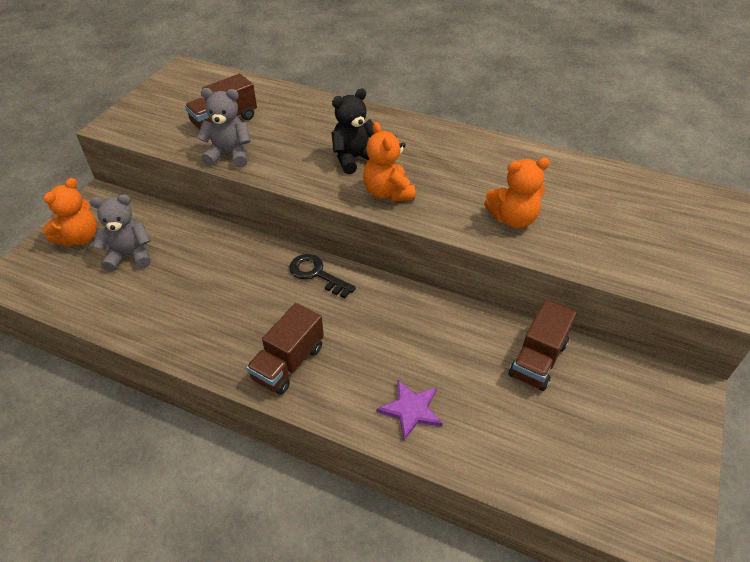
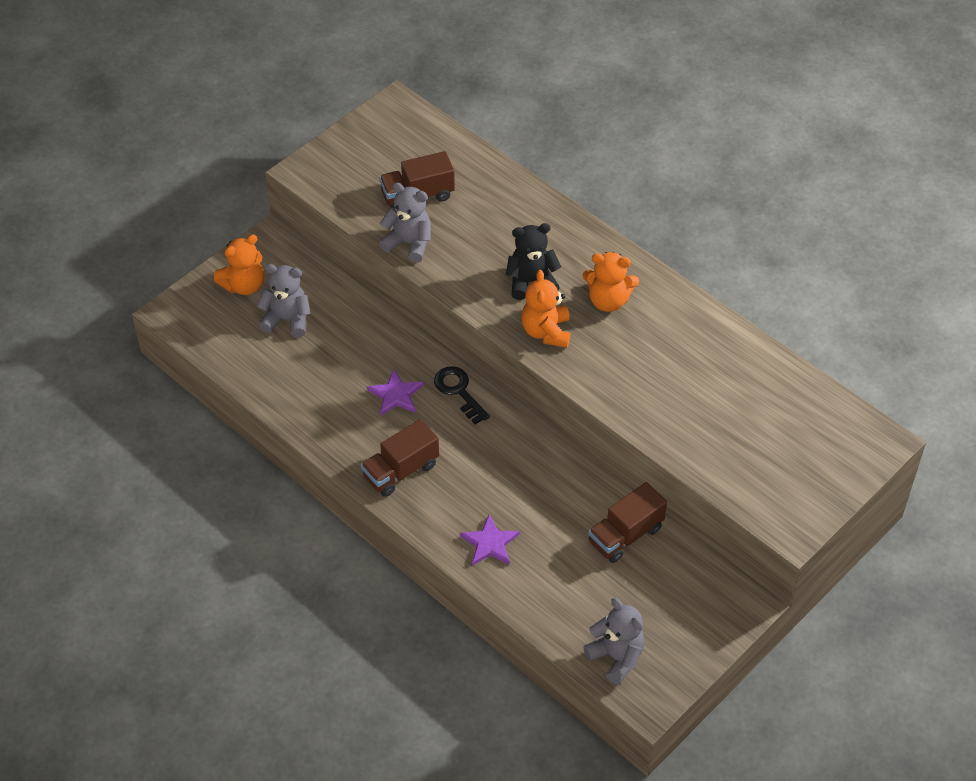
camera: 20 degrees right, 5 degrees up
orange teddy bear [484,158,550,228] -> orange teddy bear moved to [583,252,639,312]
none -> purple star [367,369,424,416]
none -> grey teddy bear [583,598,644,685]

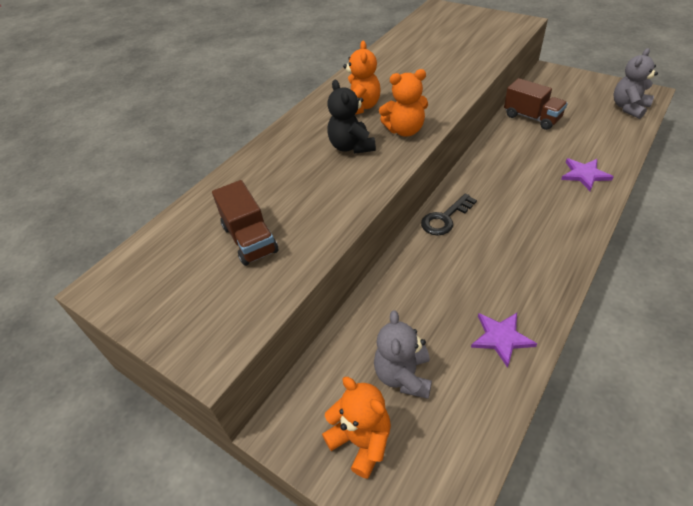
camera: 95 degrees left, 5 degrees down
brown truck [361,419,439,497] -> none
purple star [367,369,424,416] -> purple star moved to [471,313,537,368]
grey teddy bear [379,183,431,263] -> none

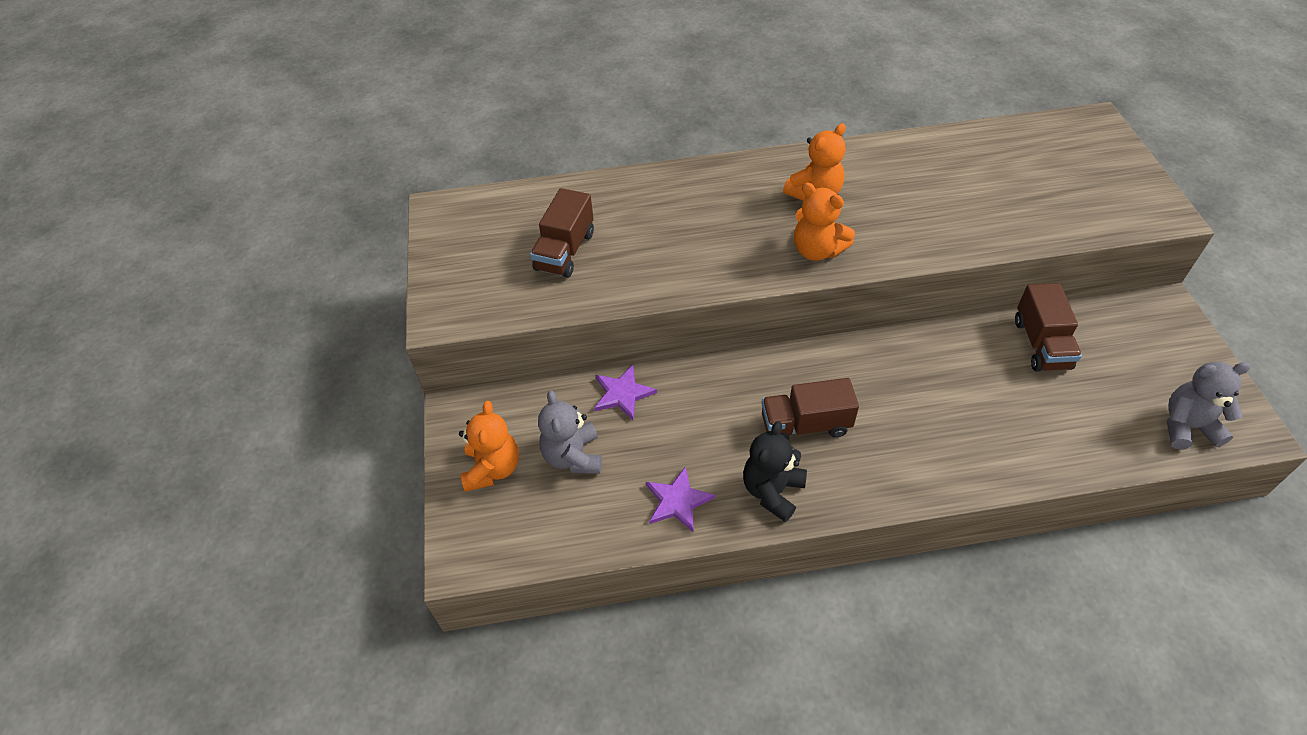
camera: 45 degrees right, 5 degrees up
black teddy bear [327,80,376,154] -> black teddy bear moved to [743,421,807,522]
grey teddy bear [374,310,432,399] -> grey teddy bear turned 60 degrees counterclockwise [538,390,602,474]
black key [421,193,477,235] -> none
purple star [561,159,613,191] -> purple star moved to [594,365,657,420]
none -> brown truck [761,378,859,441]

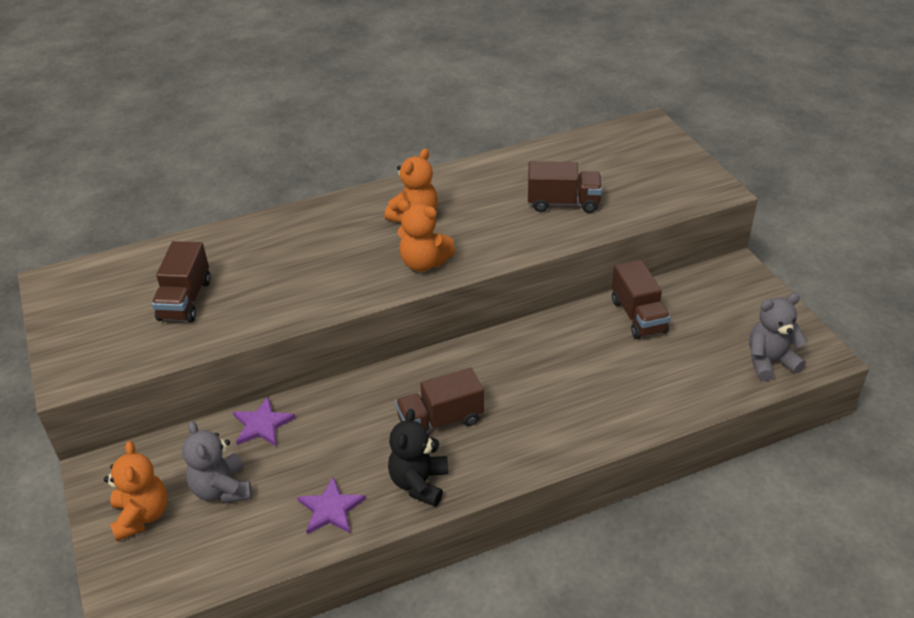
camera: 15 degrees left, 10 degrees down
none -> brown truck [528,161,602,213]

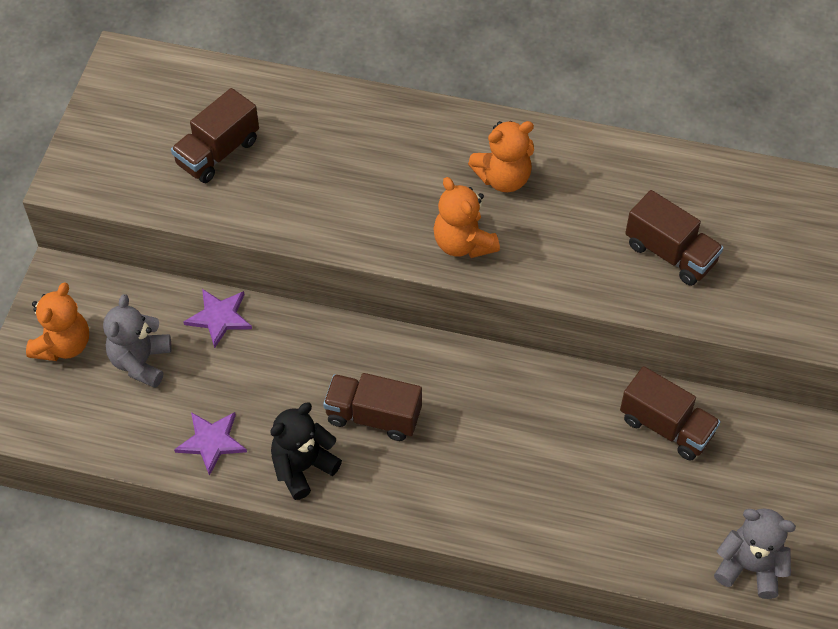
camera: 35 degrees right, 15 degrees up
brown truck [612,260,671,339] -> brown truck turned 75 degrees counterclockwise [620,366,720,461]

